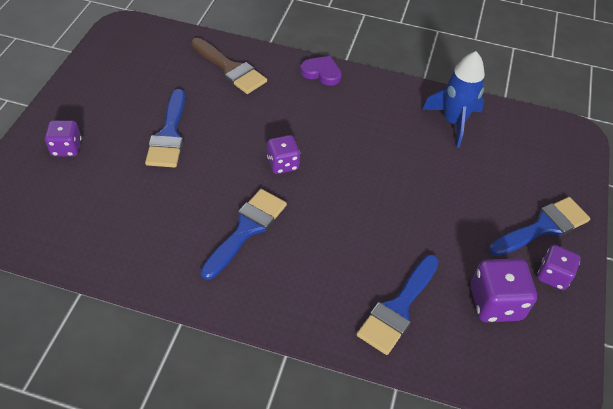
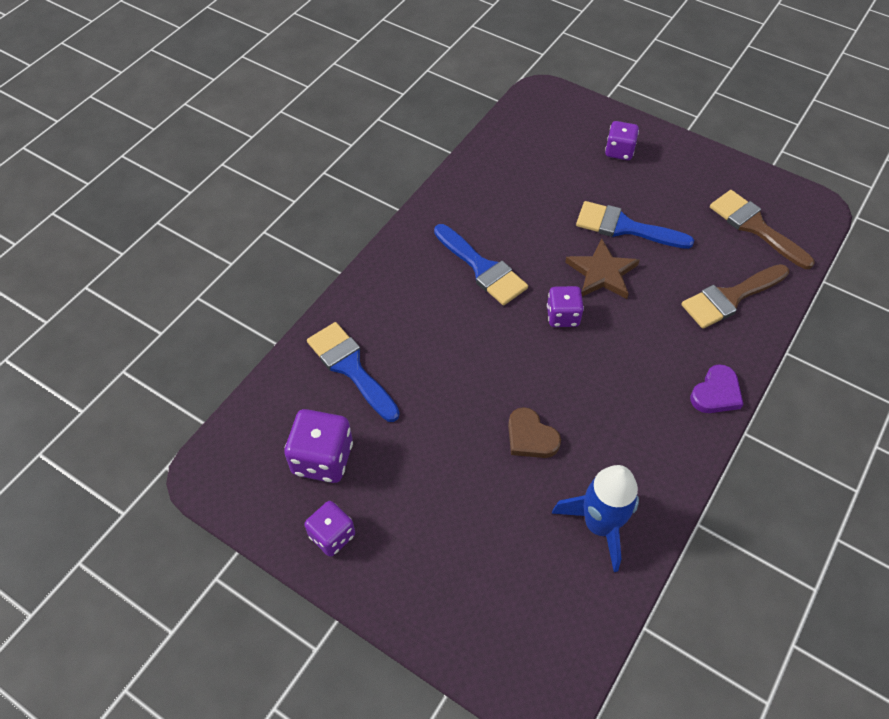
camera: 110 degrees right, 5 degrees up
blue brush [489,197,590,256] -> none
none -> brown heart [508,407,561,458]
none -> brown star [565,238,640,299]
none -> brown brush [710,190,815,269]

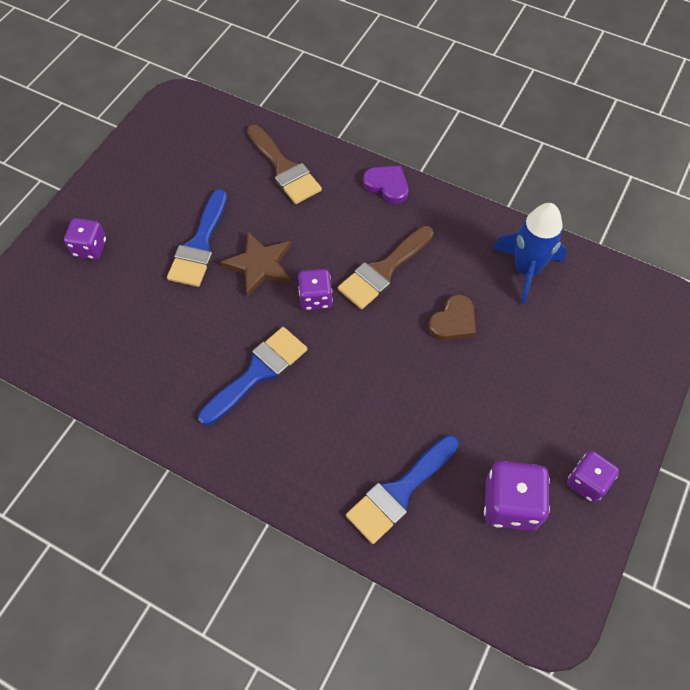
camera: 95 degrees left, 5 degrees up
brown brush [710,190,815,269] -> brown brush moved to [338,226,434,309]

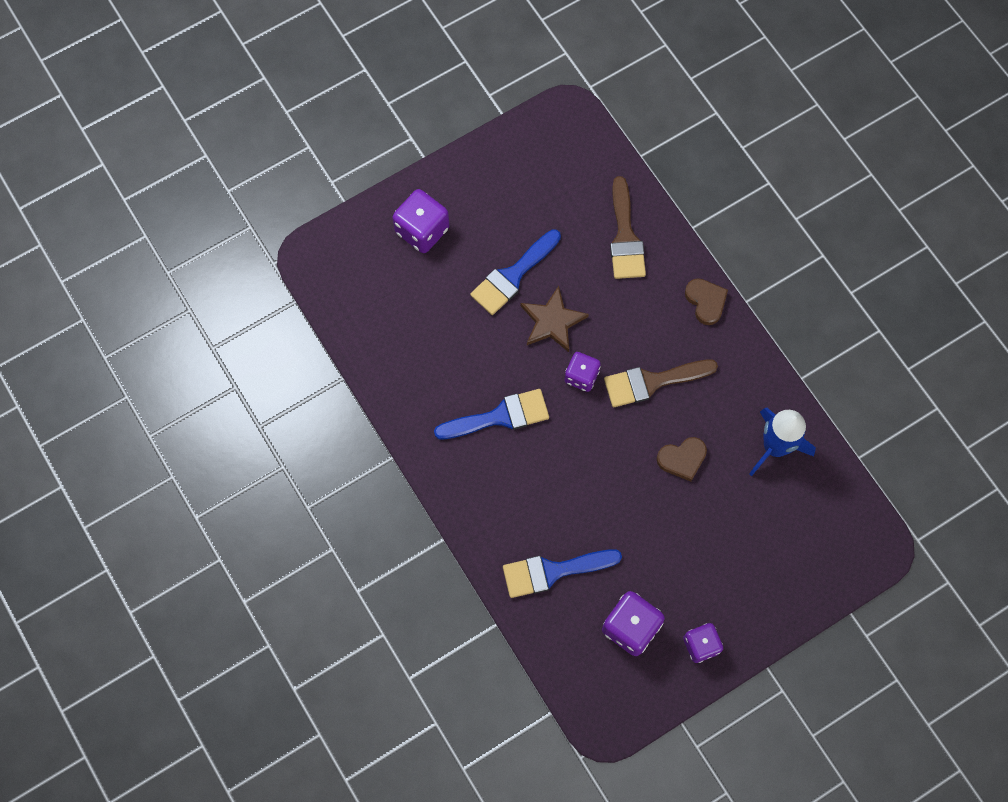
camera: 30 degrees right, 10 degrees up
purple dice [64,218,106,259] -> purple dice [392,189,449,253], size x1.53
purple heart [363,166,408,204] -> brown heart [685,278,728,325]

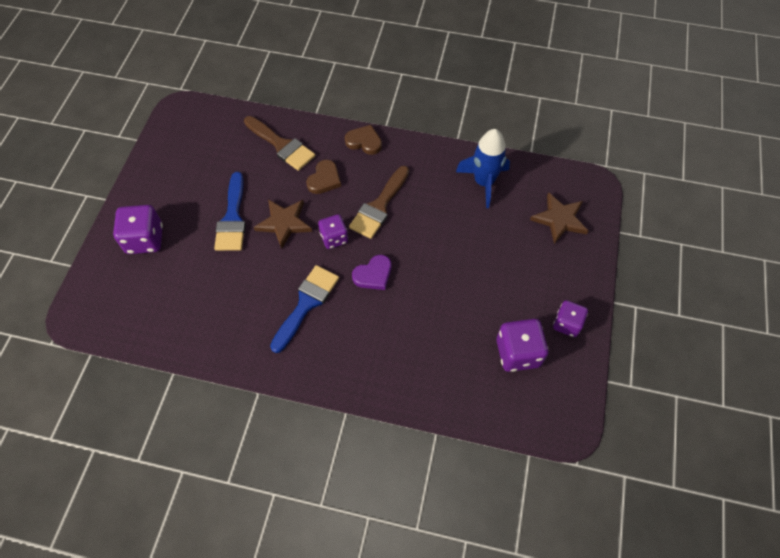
camera: 45 degrees left, 10 degrees down
blue brush [503,549,622,598] -> none
brown heart [657,437,707,481] -> brown heart moved to [306,160,341,194]
none -> purple heart [352,255,391,290]
none -> brown star [530,192,588,244]

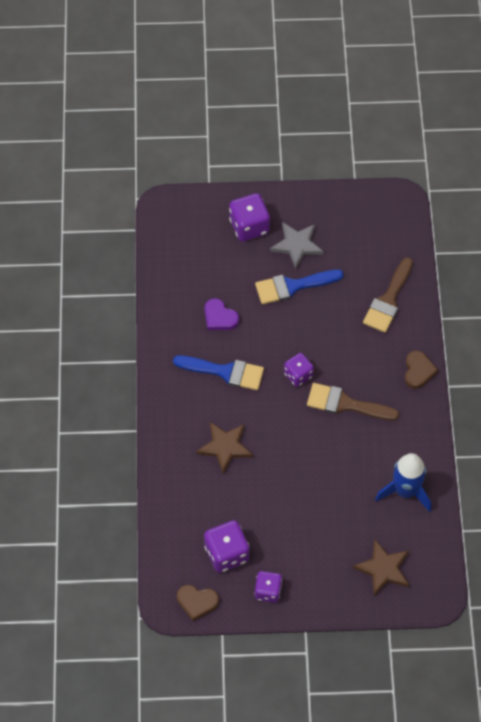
camera: 75 degrees right, 0 degrees up
brown star [253,199,312,249] -> brown star moved to [196,422,253,474]
brown heart [306,160,341,194] -> brown heart moved to [177,585,219,621]
purple heart [352,255,391,290] -> purple heart moved to [205,298,239,330]
none -> grey star [270,222,324,269]

